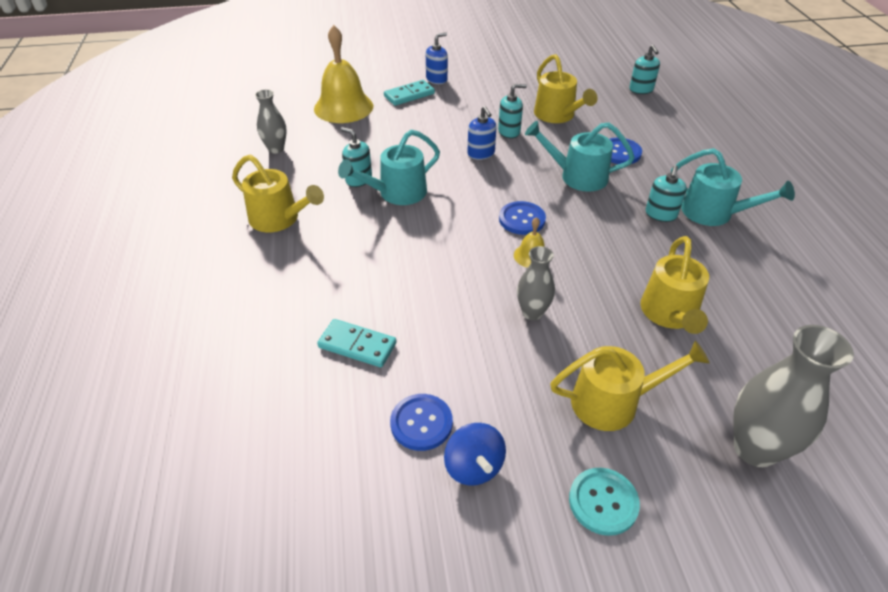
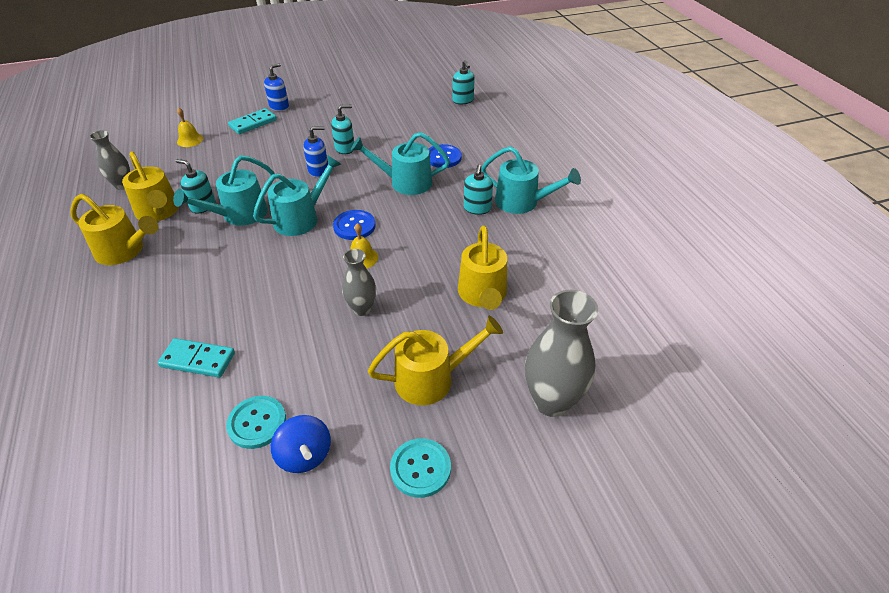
camera: 10 degrees left, 0 degrees up
yellow bell [314,25,373,123] -> yellow bell [177,108,203,147], size x0.46
blue button [390,394,453,451] -> turquoise button [226,396,286,449]
blue soap dispenser [467,106,497,160] -> blue soap dispenser turned 75 degrees counterclockwise [303,126,328,177]
yellow watering can [534,54,598,123] -> yellow watering can moved to [122,151,179,221]
none -> turquoise watering can [253,155,341,236]

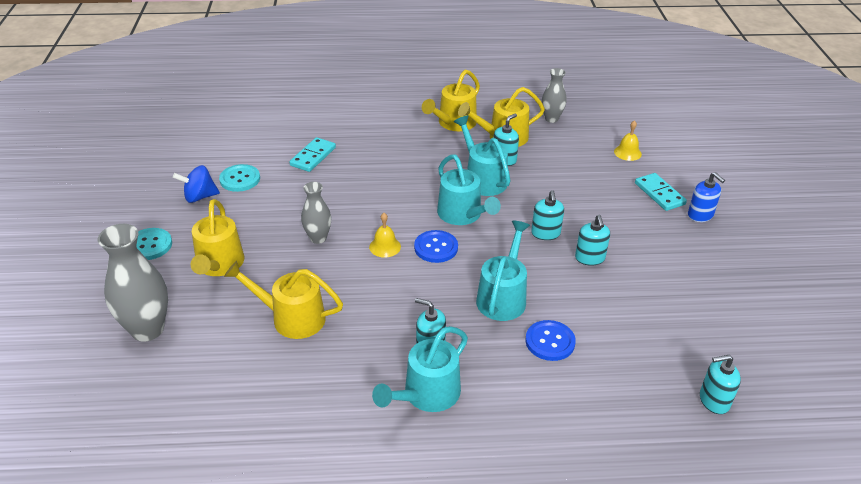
camera: 105 degrees right, 5 degrees down
blue soap dispenser [303,126,328,177] -> turquoise soap dispenser [531,190,564,240]

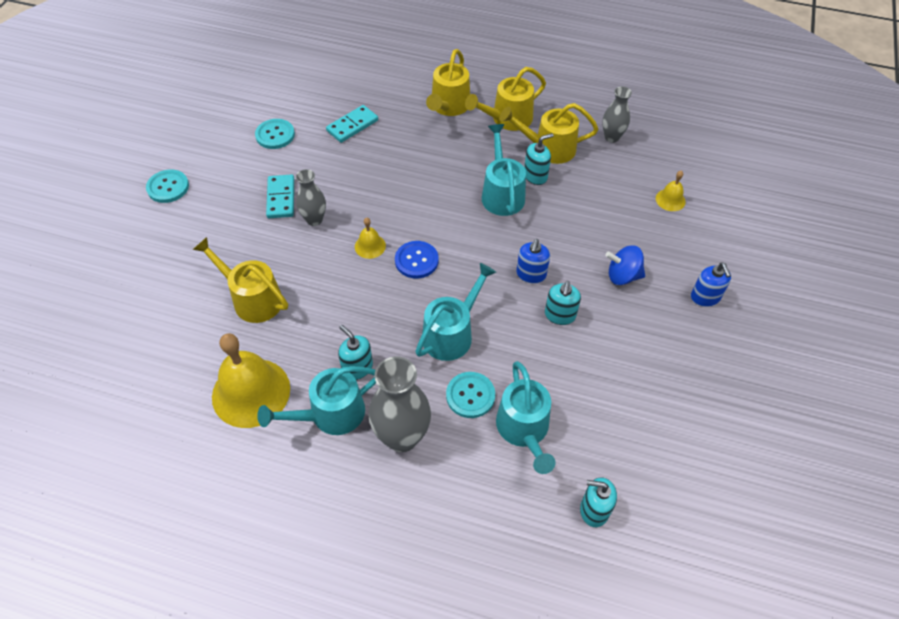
camera: 20 degrees right, 15 degrees up
grey vase [98,224,168,341] -> grey vase moved to [369,356,431,452]
blue spinning top [173,165,220,203] -> blue spinning top moved to [606,246,645,285]
yellow watering can [191,199,244,276] -> yellow watering can moved to [426,49,470,116]
turquoise watering can [437,154,501,225] -> turquoise watering can moved to [496,361,556,474]
blue button [525,320,576,361] -> turquoise button [446,372,495,418]
turquoise soap dispenser [531,190,564,240] -> blue soap dispenser [516,239,550,283]
turquoise domino [635,173,687,211] -> turquoise domino moved to [266,175,294,218]
none -> yellow bell [212,333,290,428]

